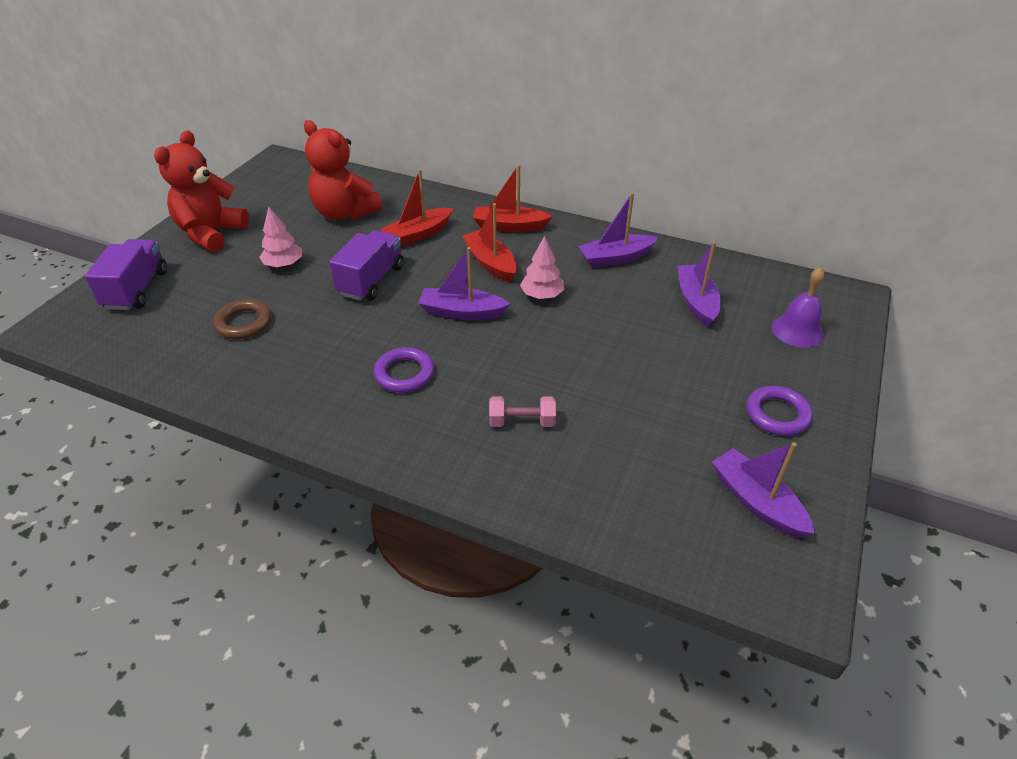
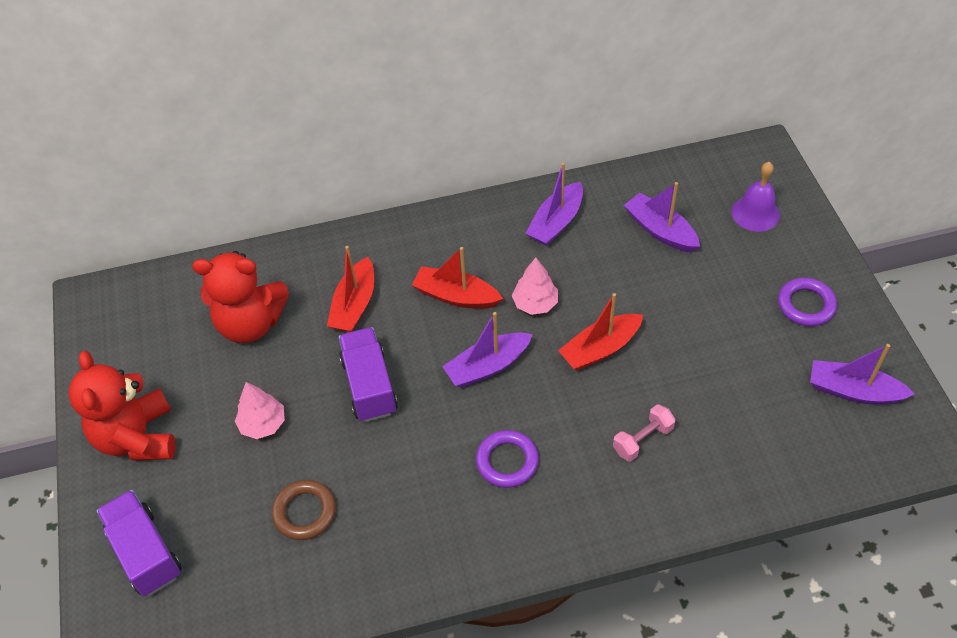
camera: 35 degrees left, 10 degrees up
red boat [473,164,553,232] -> red boat moved to [558,293,643,370]

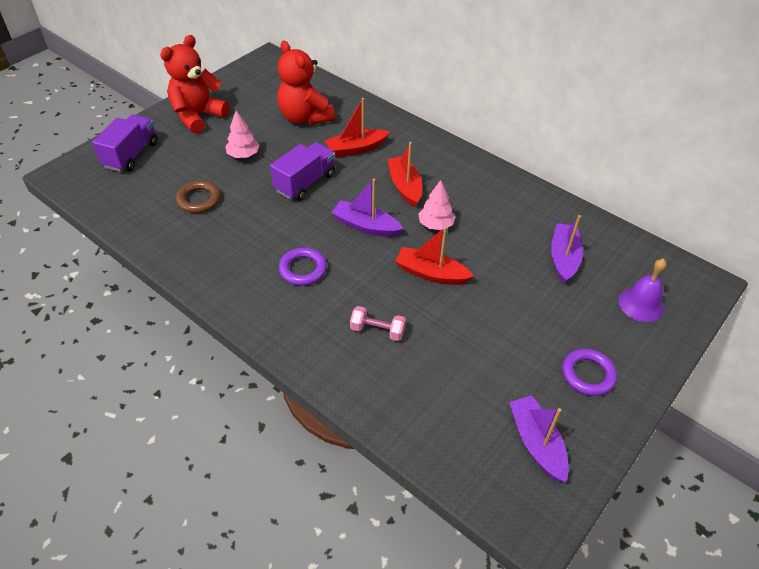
camera: 50 degrees right, 5 degrees down
purple boat [525,163,583,246] -> none

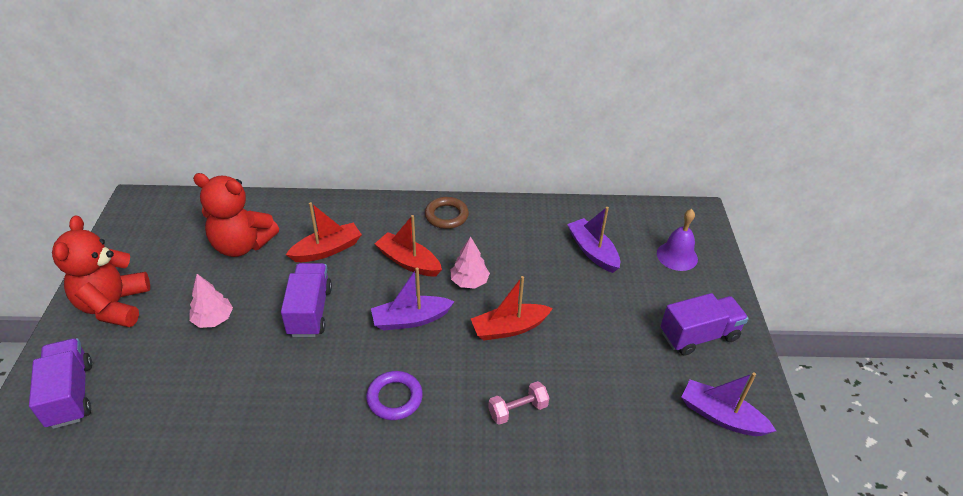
camera: 40 degrees left, 5 degrees down
brown ring [176,180,221,213] -> brown ring moved to [425,197,469,229]
red boat [325,98,390,157] -> red boat turned 150 degrees counterclockwise [286,202,362,262]
purple ring [562,348,617,396] -> purple truck [660,293,749,356]

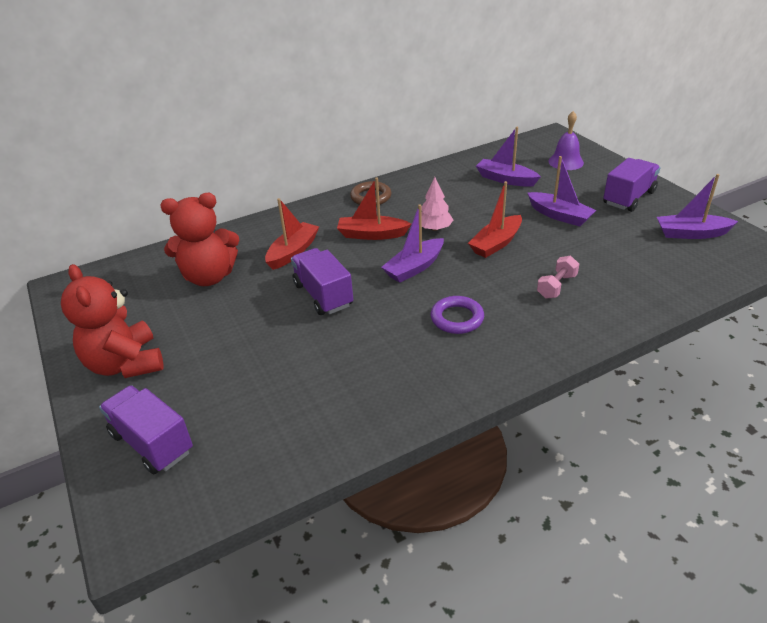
camera: 25 degrees left, 5 degrees down
pink tree [189,274,233,328] -> none
none -> purple boat [528,156,596,227]

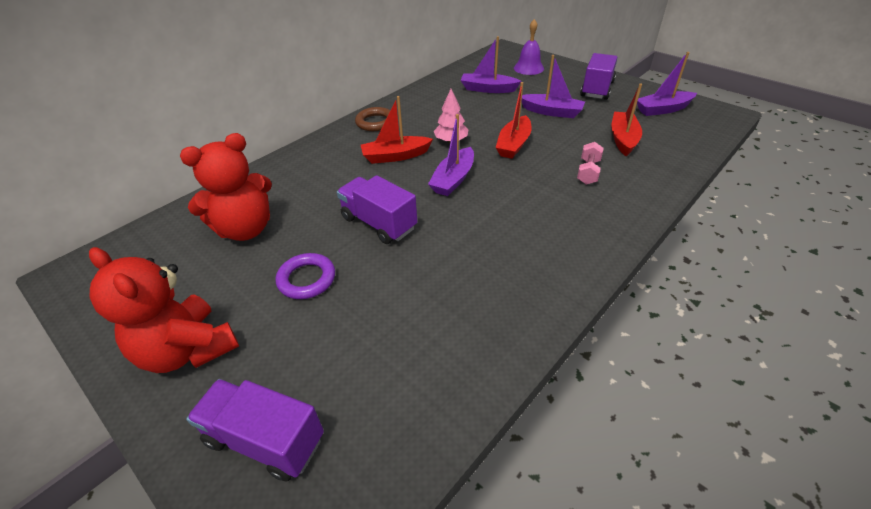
camera: 20 degrees left, 5 degrees up
red boat [265,198,319,270] -> red boat moved to [612,83,642,156]
purple ring [431,296,484,334] -> purple ring moved to [276,253,335,299]

